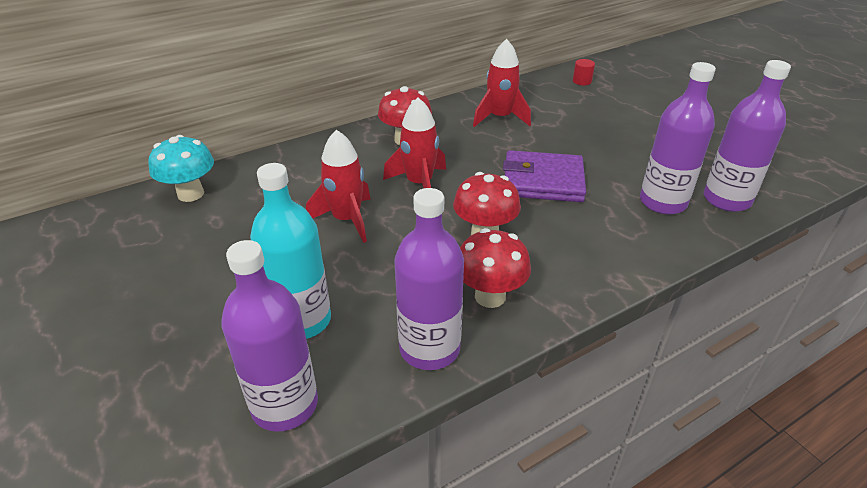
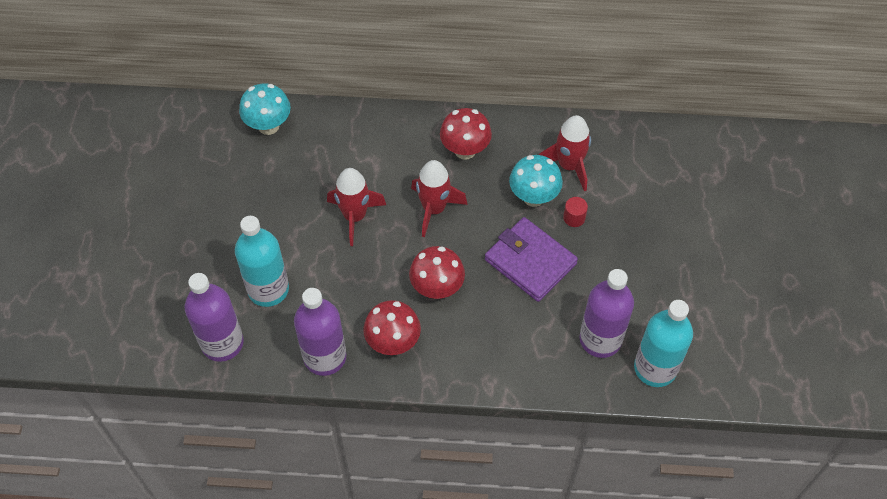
camera: 35 degrees right, 20 degrees up
red cylinder [573,59,595,86] -> red cylinder moved to [563,197,588,227]
purple bottle [703,60,791,212] -> turquoise bottle [634,300,693,387]
none -> turquoise mushroom [509,155,563,207]

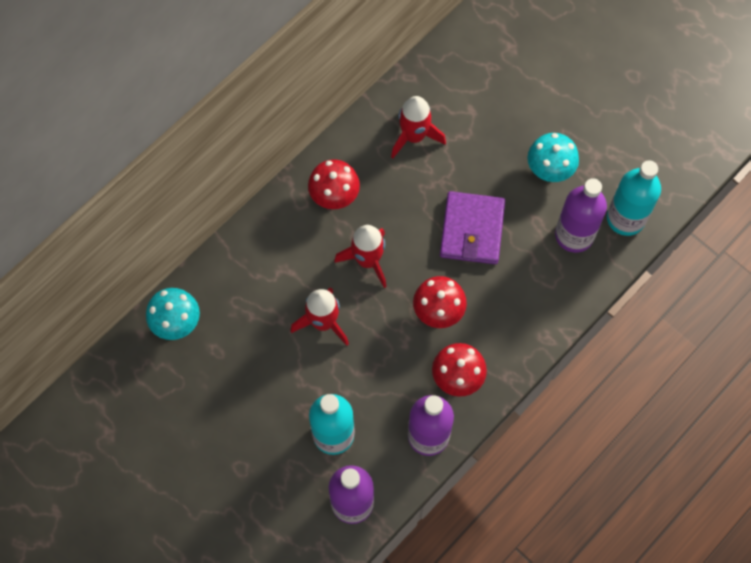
camera: 50 degrees left, 10 degrees up
purple wallet [485,217,578,302] -> purple wallet turned 75 degrees counterclockwise [440,191,505,264]
turquoise mushroom [509,155,563,207] -> turquoise mushroom moved to [527,133,579,182]
red cylinder [563,197,588,227] -> none

